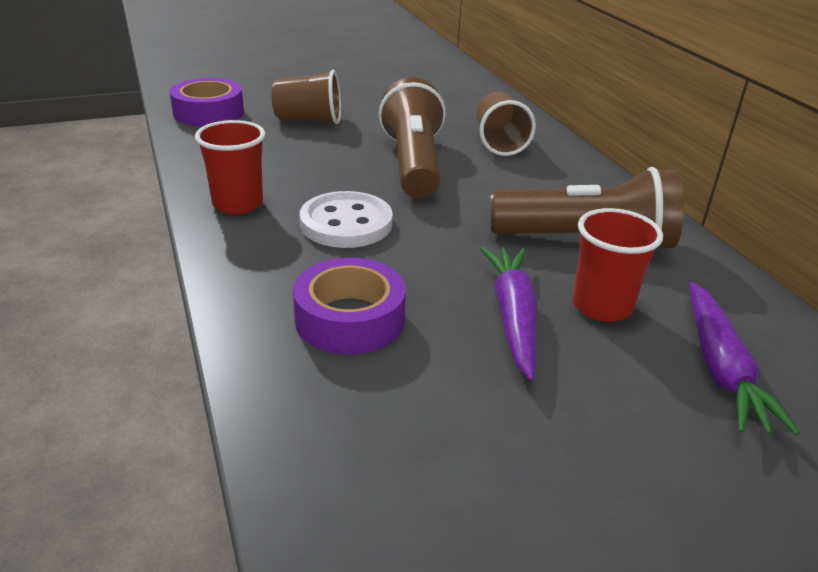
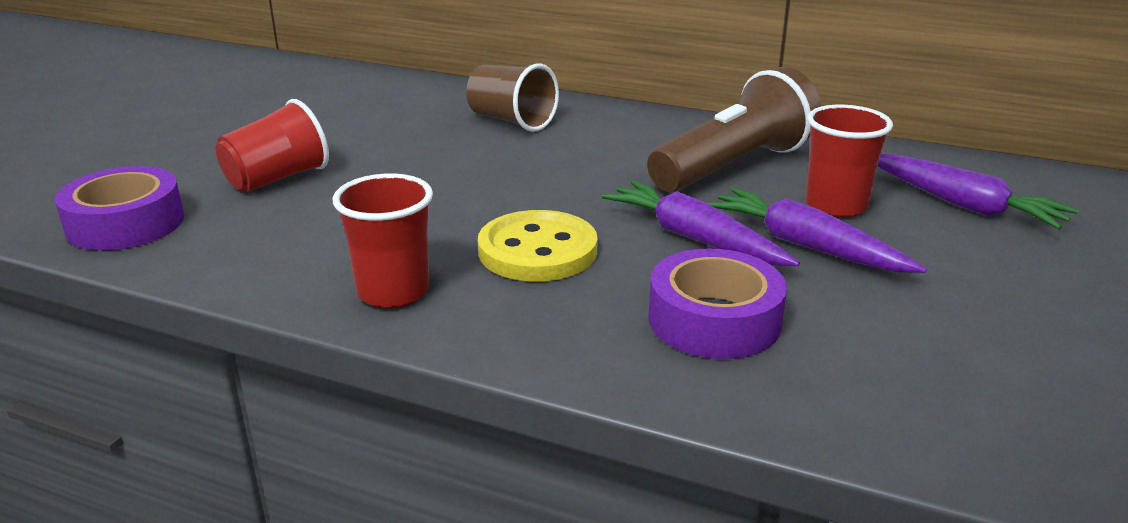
camera: 45 degrees left, 5 degrees down
brown cup [271,70,341,124] -> red cup [216,99,329,192]
white button [300,191,393,248] -> yellow button [478,210,598,282]
brown flashlight [379,77,446,199] -> none
none -> purple carrot [602,181,800,266]

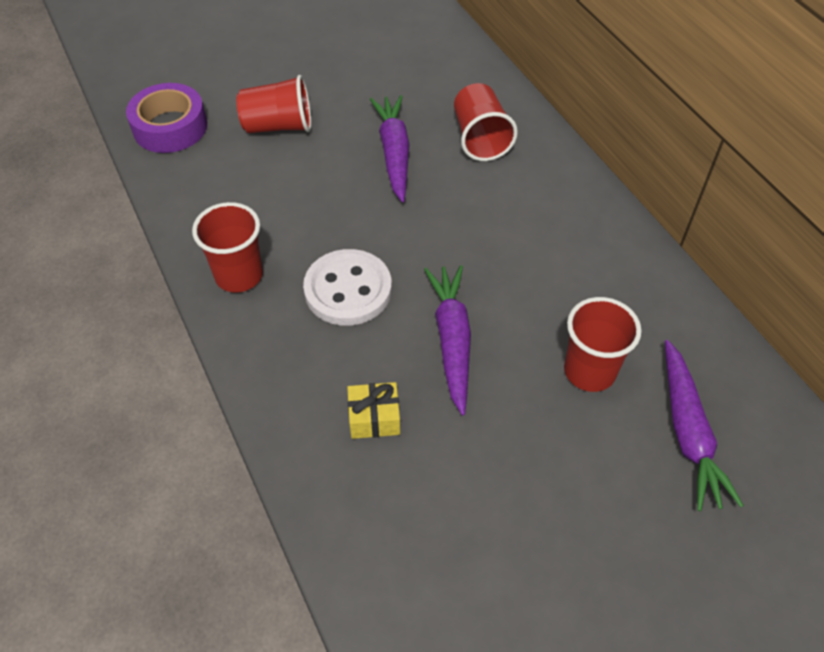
camera: 40 degrees right, 25 degrees up
brown cup [466,63,559,132] -> red cup [454,83,518,161]
yellow button [478,210,598,282] -> white button [303,249,392,326]
brown flashlight [647,67,821,192] -> none
purple tape [649,248,787,359] -> yellow gift [347,382,400,439]
purple carrot [706,188,927,273] -> purple carrot moved to [370,95,410,202]

